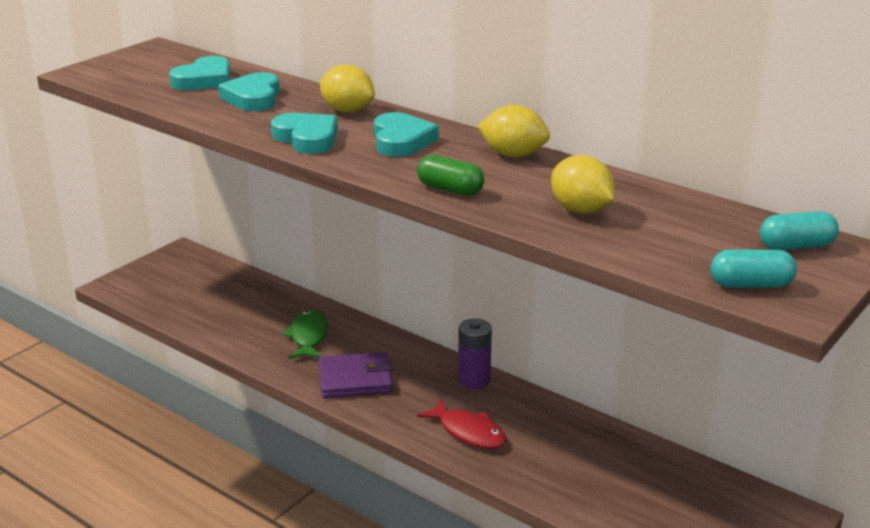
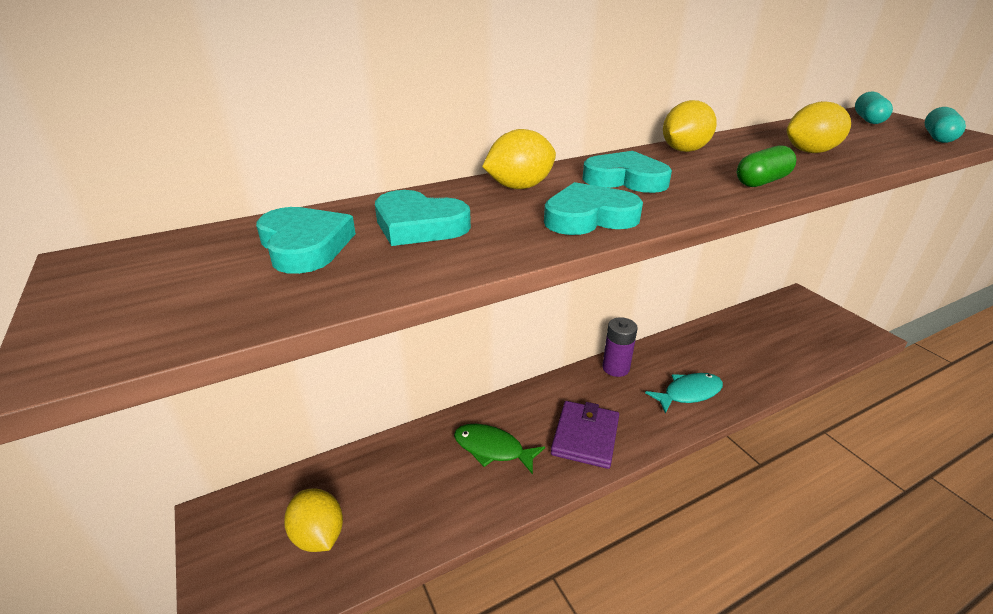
camera: 65 degrees left, 5 degrees up
red fish [417,399,507,449] -> turquoise fish [645,373,723,414]
none -> yellow lemon [284,488,343,552]

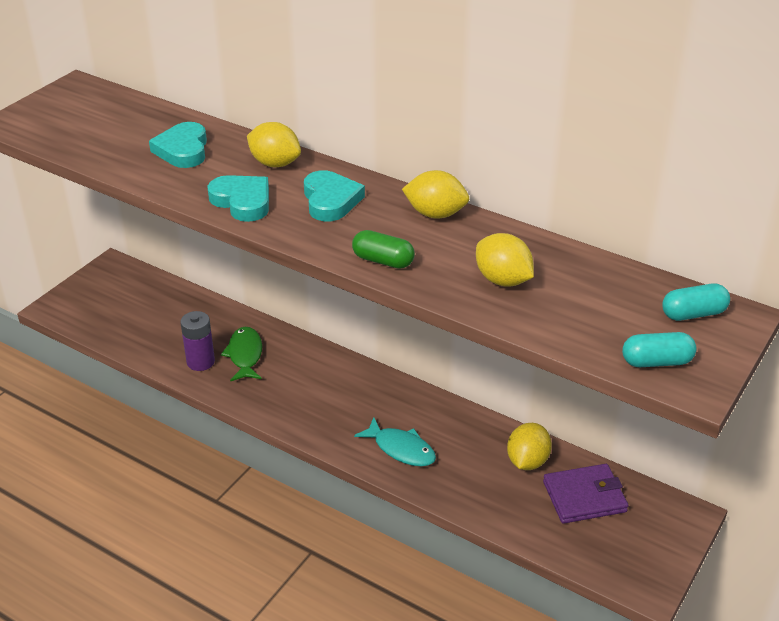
camera: 60 degrees right, 5 degrees up
turquoise heart [256,207,356,274] -> none
yellow lemon [284,488,343,552] -> yellow lemon moved to [507,423,552,470]
purple wallet [551,401,619,469] -> purple wallet moved to [543,464,629,524]
purple battery [602,317,638,377] -> purple battery moved to [180,311,215,371]

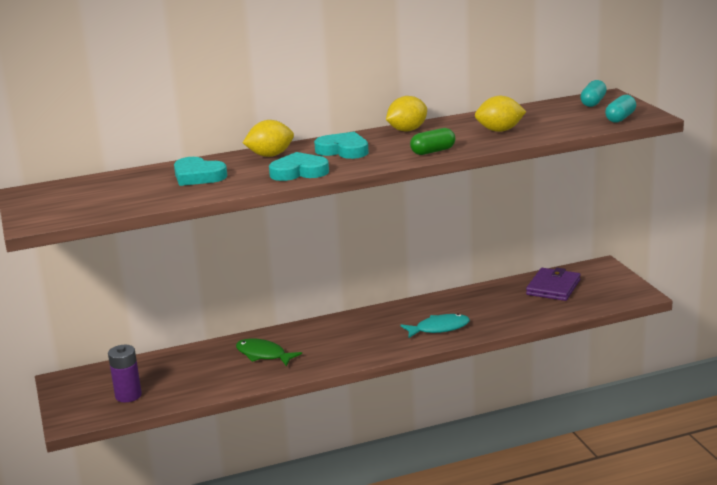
camera: 50 degrees left, 15 degrees down
purple battery [180,311,215,371] -> purple battery moved to [108,345,142,402]
yellow lemon [507,423,552,470] -> none

